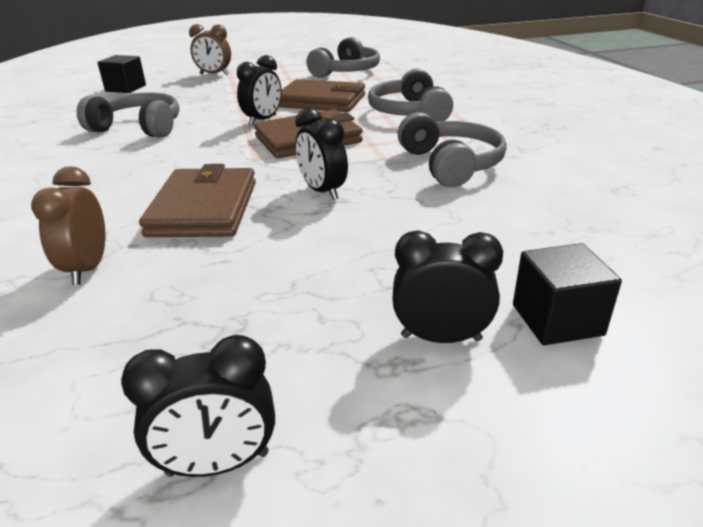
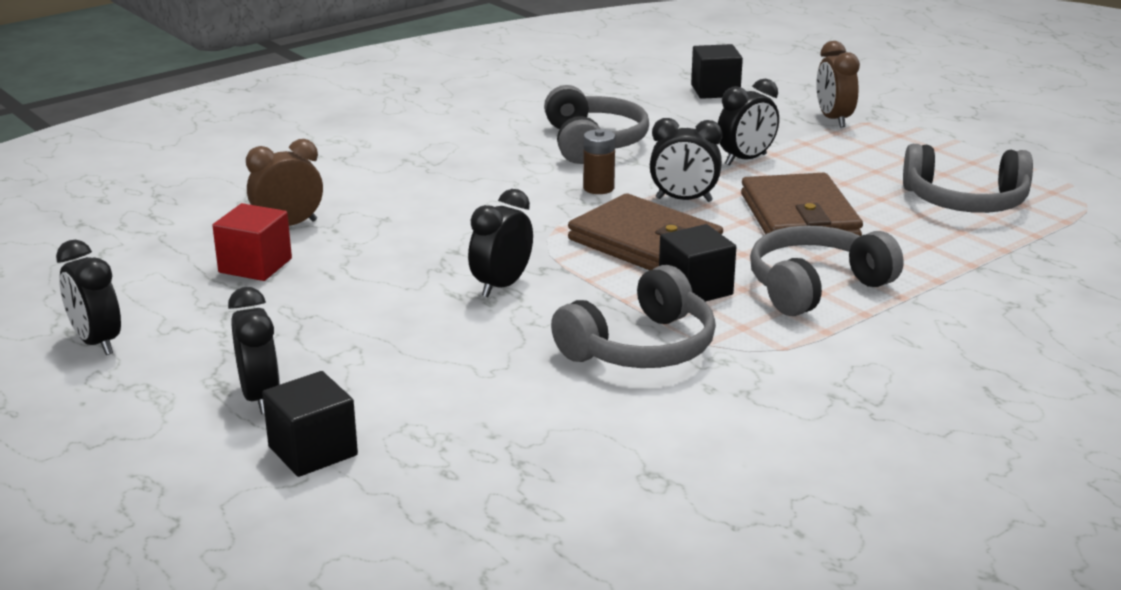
camera: 65 degrees right, 5 degrees down
brown wallet [139,164,256,237] -> none
none -> red cube [212,203,292,281]
none -> brown battery [583,129,615,194]
none -> black cube [659,224,736,302]
none -> black clock [718,79,779,165]

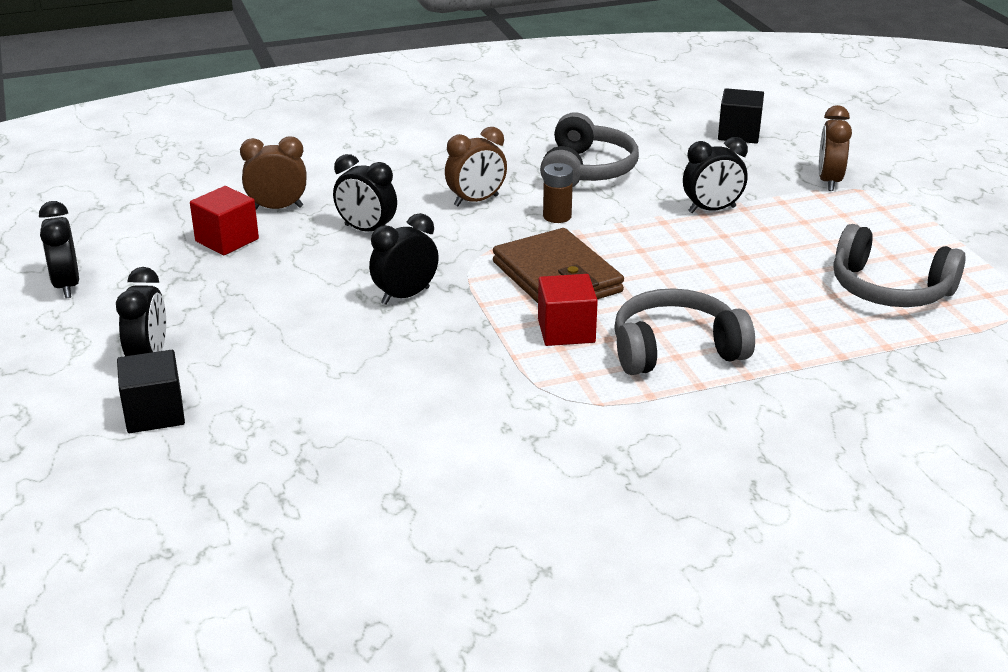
camera: 20 degrees right, 5 degrees up
grey headphones [551,265,716,368] -> none
black clock [650,118,722,202] -> black clock moved to [333,154,397,232]
black cube [659,224,736,302] -> red cube [538,274,598,346]
brown wallet [741,173,863,236] -> none
none -> brown clock [445,127,507,206]

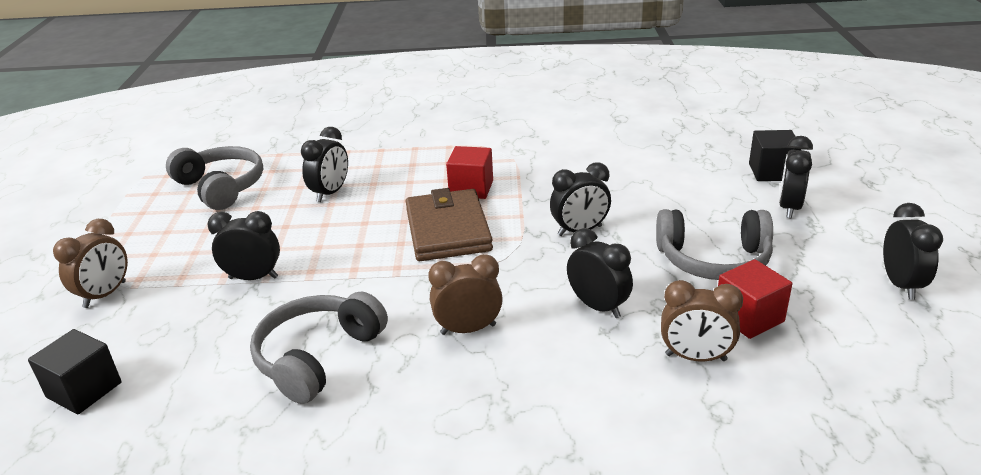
camera: 160 degrees left, 0 degrees up
brown battery [543,163,573,223] -> none
grey headphones [614,288,755,375] -> grey headphones moved to [656,209,773,280]
none -> black clock [301,127,348,202]

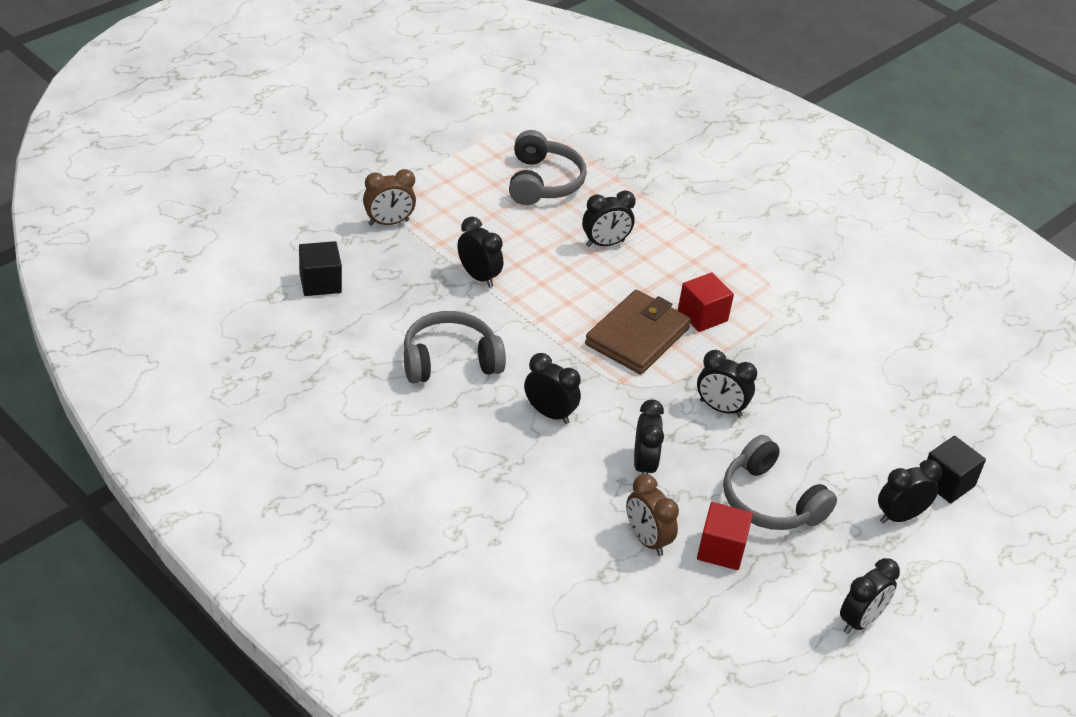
camera: 40 degrees right, 10 degrees up
brown clock [428,254,503,335] -> black clock [524,353,581,424]

